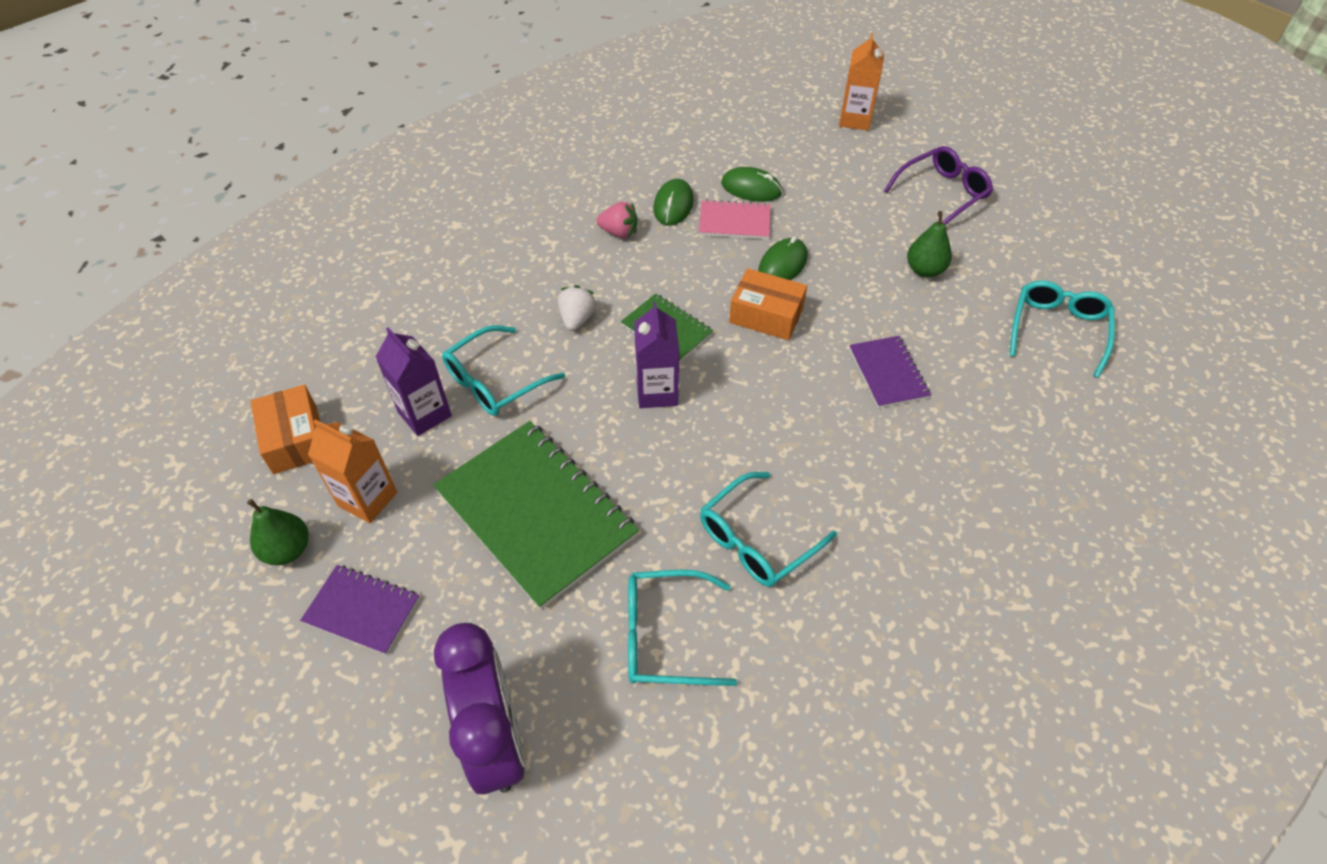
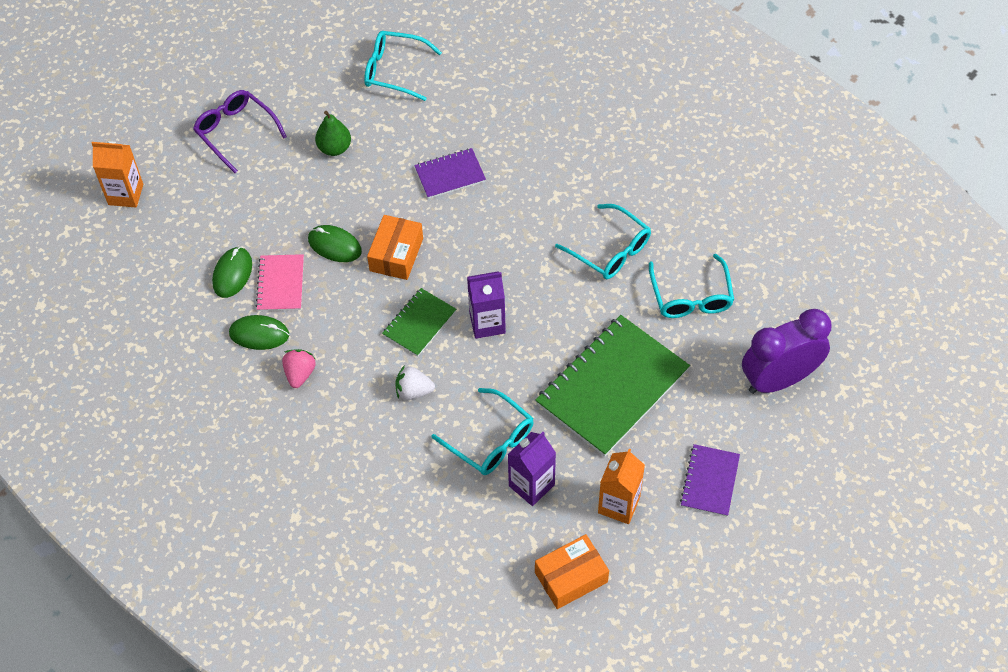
camera: 95 degrees left, 5 degrees up
green pear [247,499,309,565] -> none

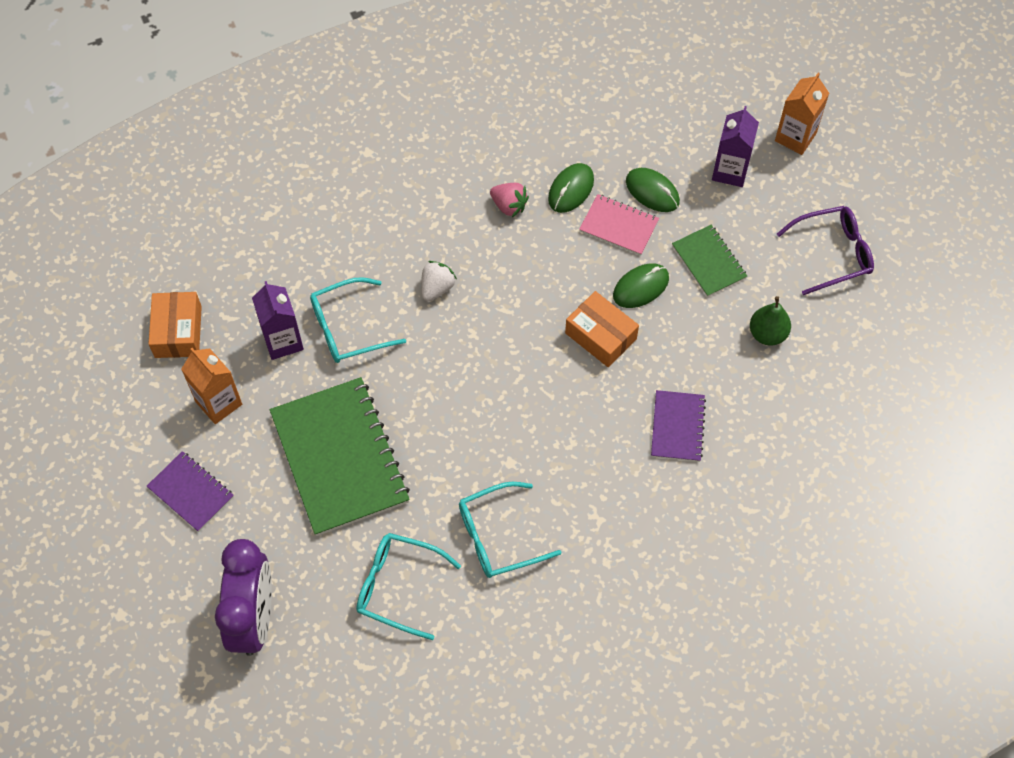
camera: 115 degrees right, 5 degrees up
turquoise glasses [364,31,442,101] -> none
green notebook [382,288,456,357] -> green notebook moved to [672,225,747,297]
purple carton [467,271,506,339] -> purple carton moved to [712,106,759,187]

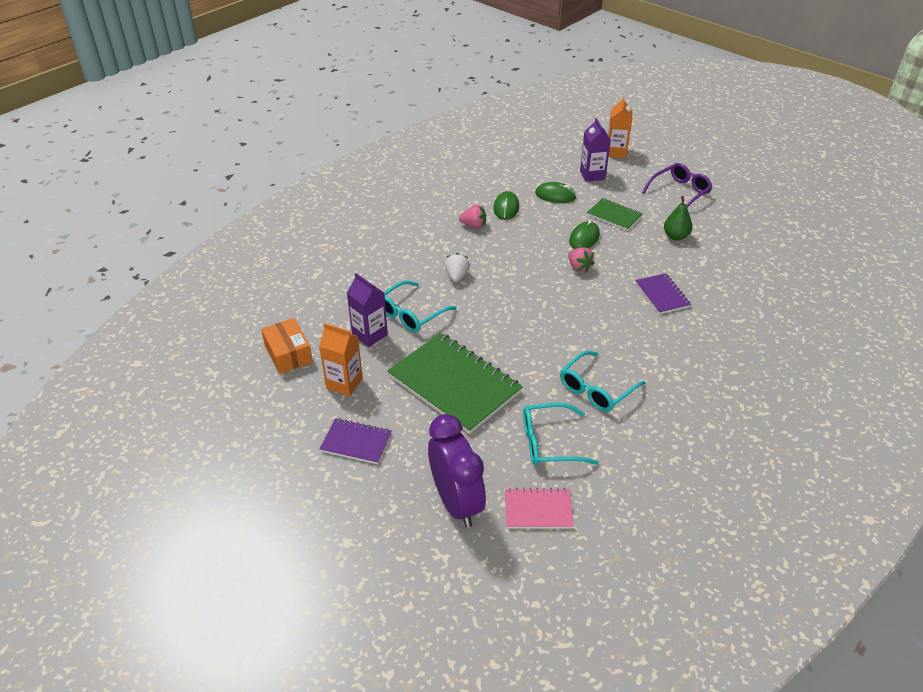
camera: 25 degrees left, 20 degrees down
orange box [565,291,639,367] -> pink strawberry [568,247,595,272]
pink notebook [579,194,659,256] -> pink notebook moved to [505,488,574,528]

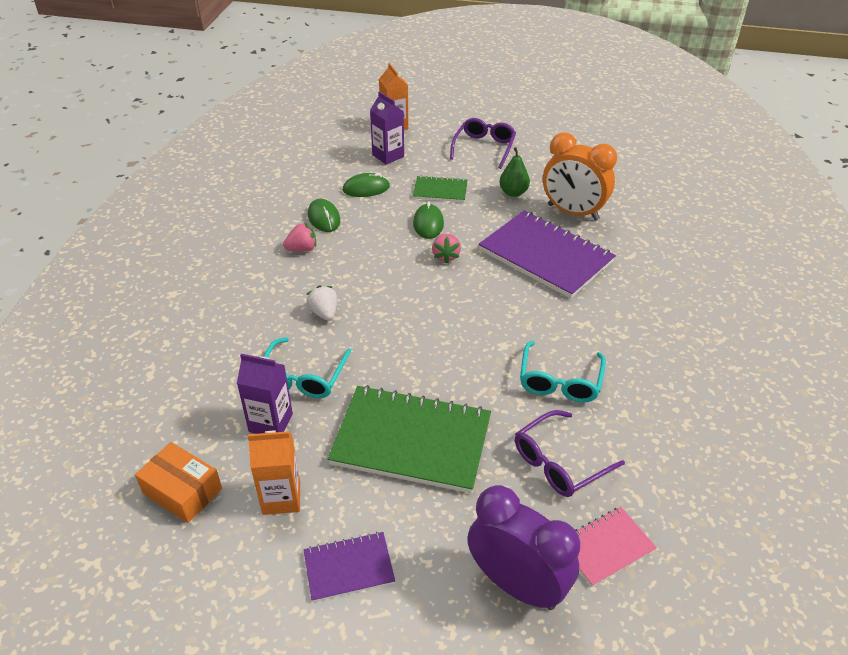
camera: 30 degrees left, 0 degrees up
turquoise glasses [523,403,599,466] -> purple glasses [515,410,625,497]
pink strawberry [568,247,595,272] -> pink strawberry turned 60 degrees clockwise [432,234,461,264]
purple notebook [635,273,691,314] -> purple notebook [478,211,616,299], size x1.98
none -> orange clock [543,133,617,220]

